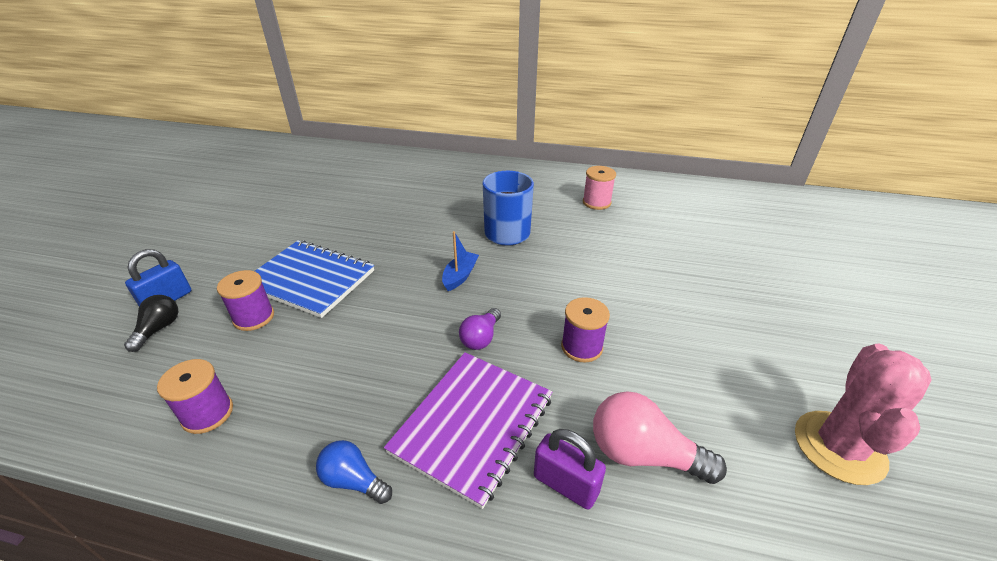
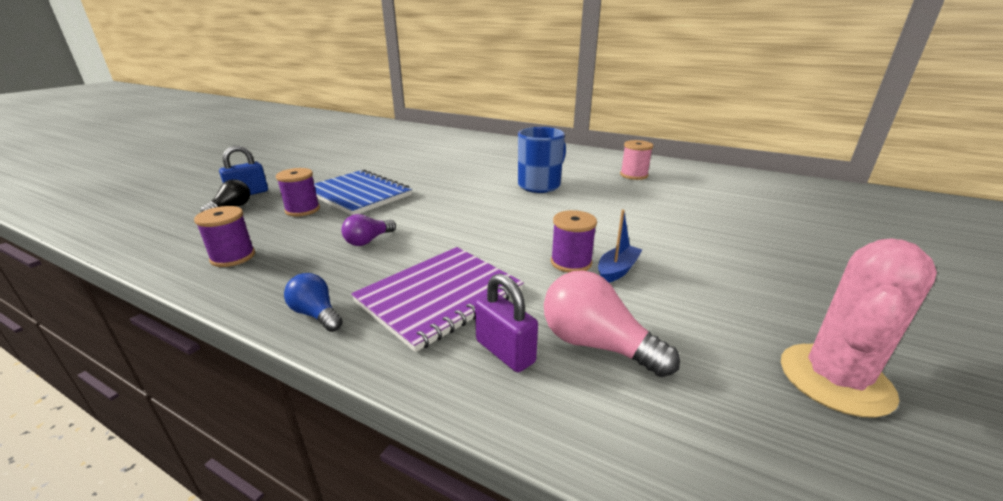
camera: 15 degrees right, 10 degrees down
blue boat [442,231,479,291] -> blue boat moved to [598,209,642,283]
purple light bulb [459,308,501,350] -> purple light bulb moved to [341,214,396,246]

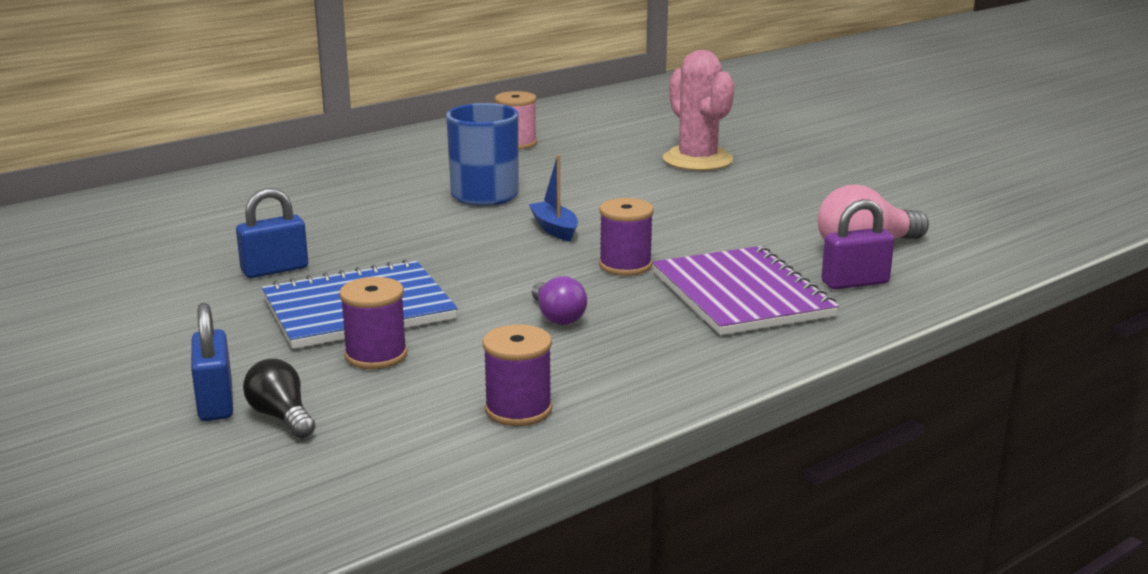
camera: 65 degrees left, 5 degrees down
blue light bulb [284,273,343,332] -> none
purple spool [551,210,597,273] -> purple spool moved to [599,198,654,276]
blue boat [598,209,642,283] -> blue boat moved to [529,155,578,242]
pink cactus [781,238,937,418] -> pink cactus moved to [663,50,734,171]
none -> blue padlock [236,188,308,278]

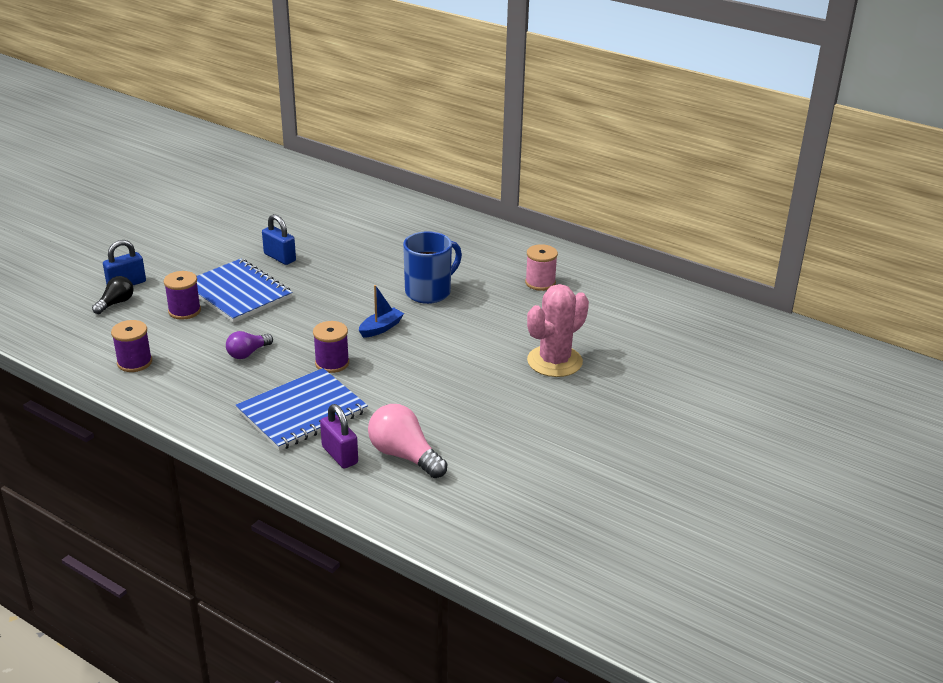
camera: 70 degrees right, 10 degrees up
purple notebook [652,246,839,335] -> blue notebook [236,368,368,451]

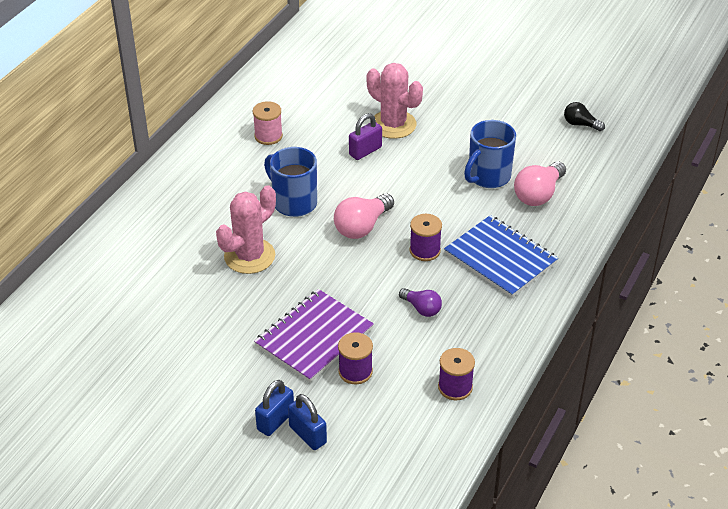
camera: 95 degrees left, 10 degrees up
black light bulb [92,276,134,314] -> black light bulb moved to [564,102,605,131]
blue notebook [197,259,293,323] -> purple notebook [254,289,374,382]
blue padlock [262,214,296,265] -> blue padlock moved to [255,380,294,436]
purple padlock [320,404,358,468] -> purple padlock moved to [349,113,382,160]
blue boat [359,285,404,338] -> pink light bulb [334,193,394,239]
none -> pink cactus [216,185,276,274]
none -> blue mug [464,120,516,188]

